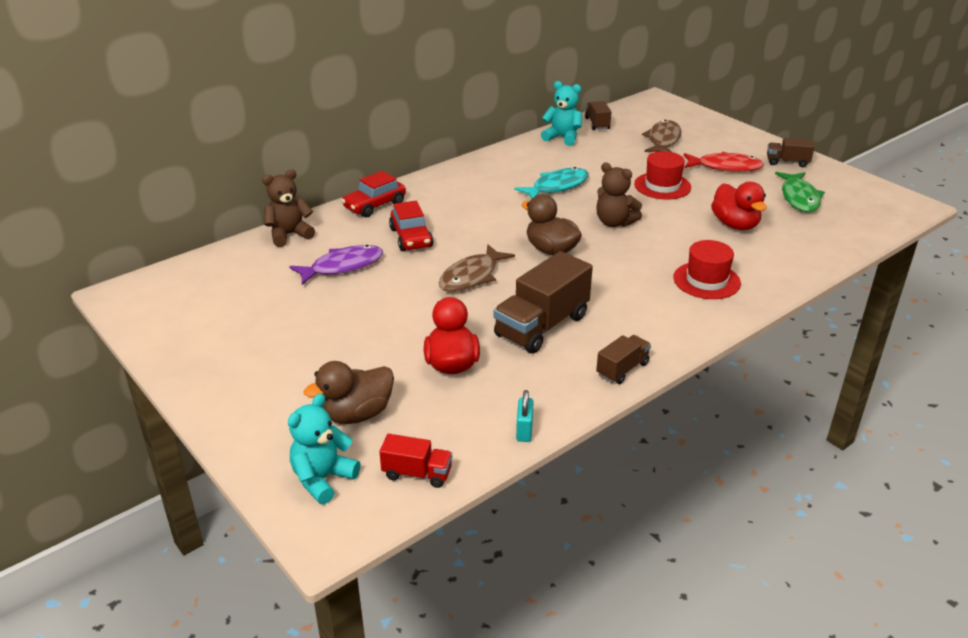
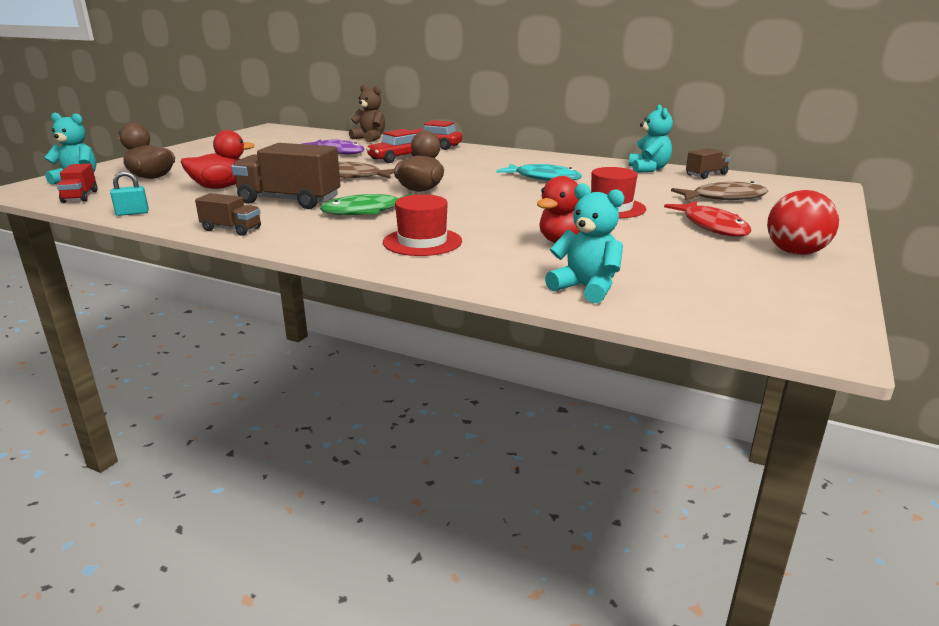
camera: 65 degrees right, 10 degrees down
brown teddy bear [596,162,642,227] -> none
brown truck [767,138,814,167] -> red ball [767,190,839,255]
green fish [775,172,825,212] -> green fish moved to [320,193,412,215]
none -> turquoise teddy bear [545,183,624,303]

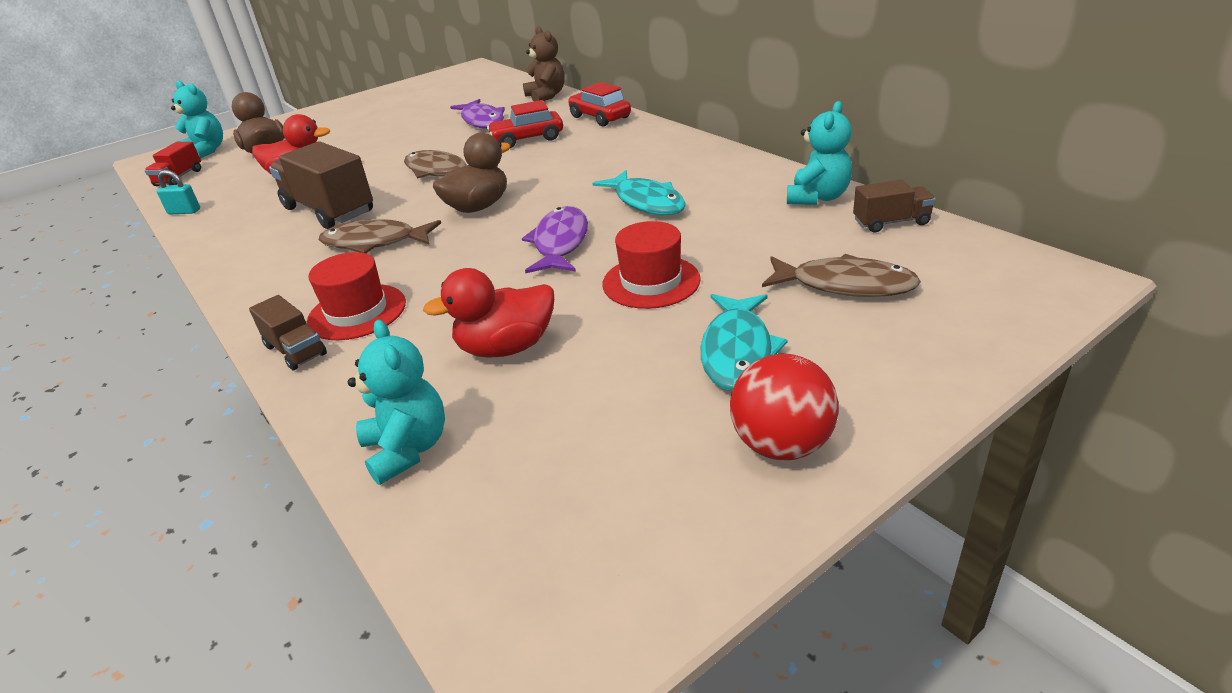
camera: 30 degrees right, 10 degrees up
brown truck [195,193,261,236] -> brown truck moved to [249,295,327,370]
green fish [320,193,412,215] -> brown fish [319,219,441,253]
red fish [664,201,751,237] -> turquoise fish [701,294,788,391]
none -> purple fish [522,206,588,273]

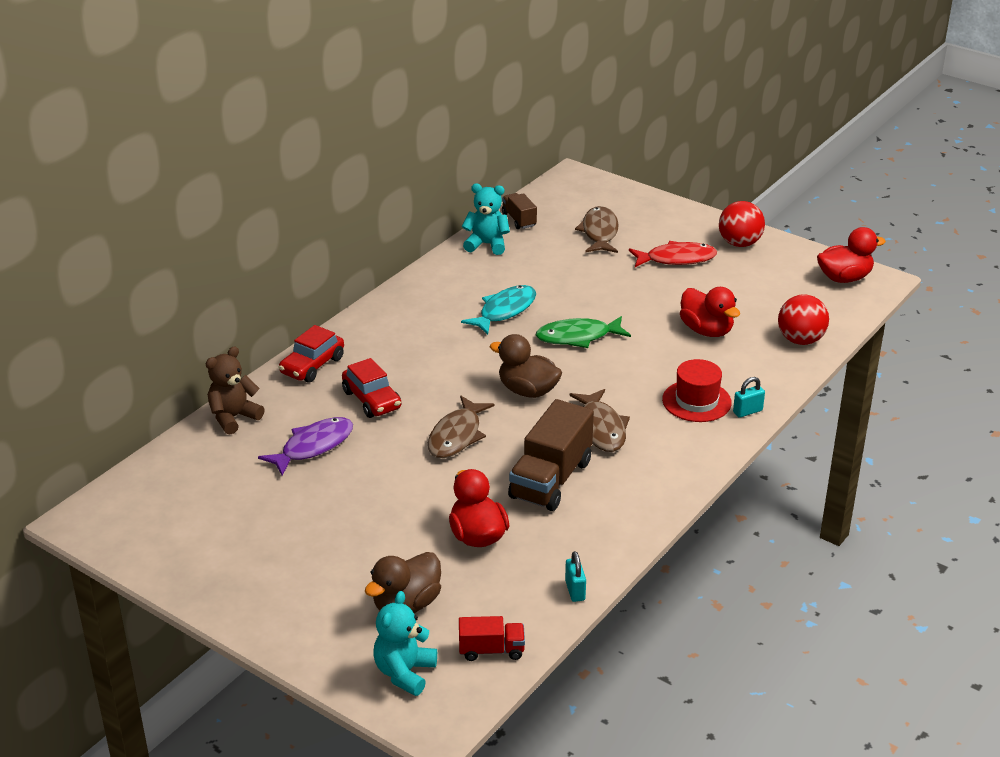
camera: 110 degrees left, 0 degrees up
brown truck [249,295,327,370] -> turquoise padlock [733,377,765,418]
turquoise teddy bear [348,320,445,485] -> red ball [778,294,829,345]
purple fish [522,206,588,273] -> green fish [536,316,631,348]
red hat [603,221,701,309] -> none
turquoise fish [701,294,788,391] -> red fish [629,241,717,267]
none -> red duck [817,227,886,283]

